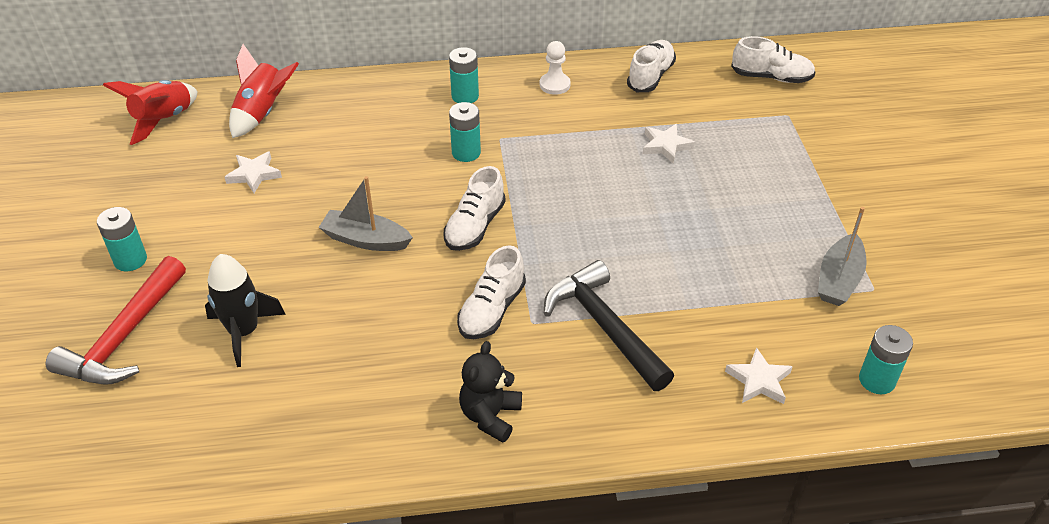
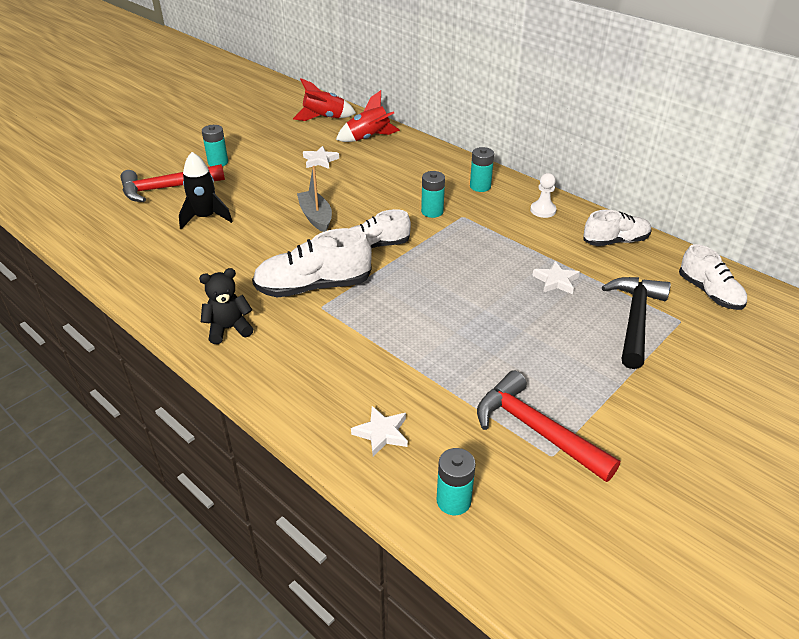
camera: 50 degrees right, 5 degrees down
white shoe [457,245,526,339] -> white shoe [252,228,372,297], size x1.51
black hammer [544,260,674,391] -> black hammer moved to [602,277,671,369]
grey boat [818,207,867,306] -> red hammer [477,370,620,482]

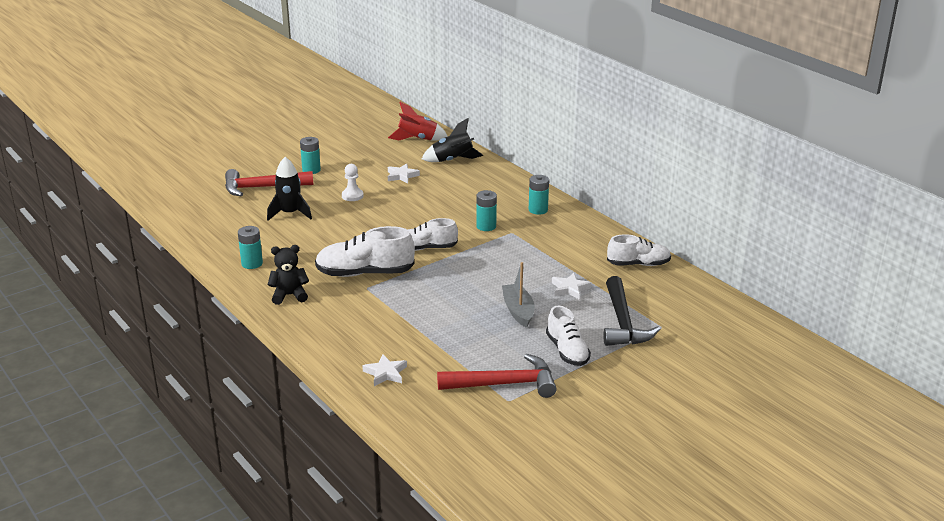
camera: 10 degrees right, 10 degrees down
grey boat [297,166,332,232] -> grey boat moved to [502,262,535,328]
red rocket [336,90,400,142] -> black rocket [422,118,483,162]
turquoise battery [437,448,476,515] -> turquoise battery moved to [238,226,263,269]
red hammer [477,370,620,482] -> red hammer turned 120 degrees clockwise [437,354,557,398]
white pawn [530,173,557,218] -> white pawn moved to [342,164,364,201]
black hammer [602,277,671,369] -> black hammer turned 150 degrees clockwise [604,276,660,346]
white shoe [679,244,747,310] -> white shoe moved to [546,306,591,366]

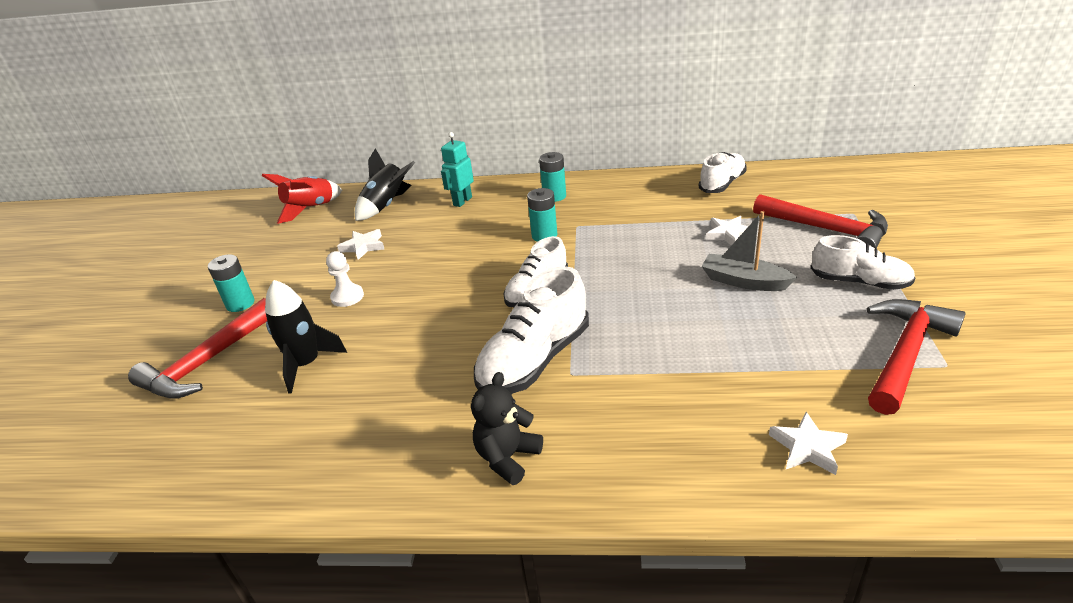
camera: 45 degrees left, 5 degrees up
turquoise battery [238,226,263,269] -> none
black hammer [604,276,660,346] -> red hammer [753,194,888,248]
none -> turquoise robot [441,132,474,207]

